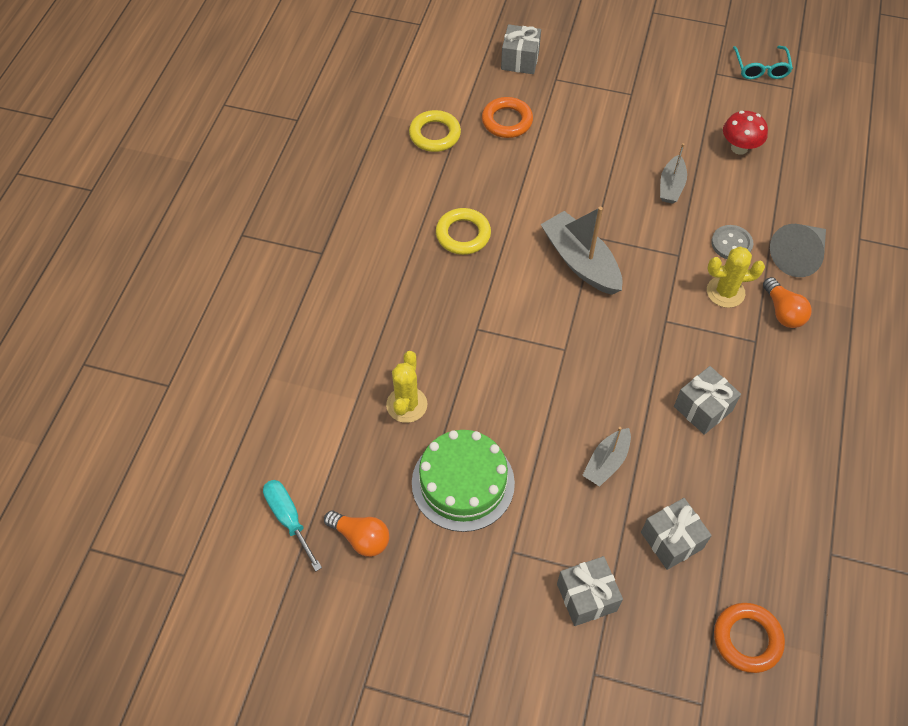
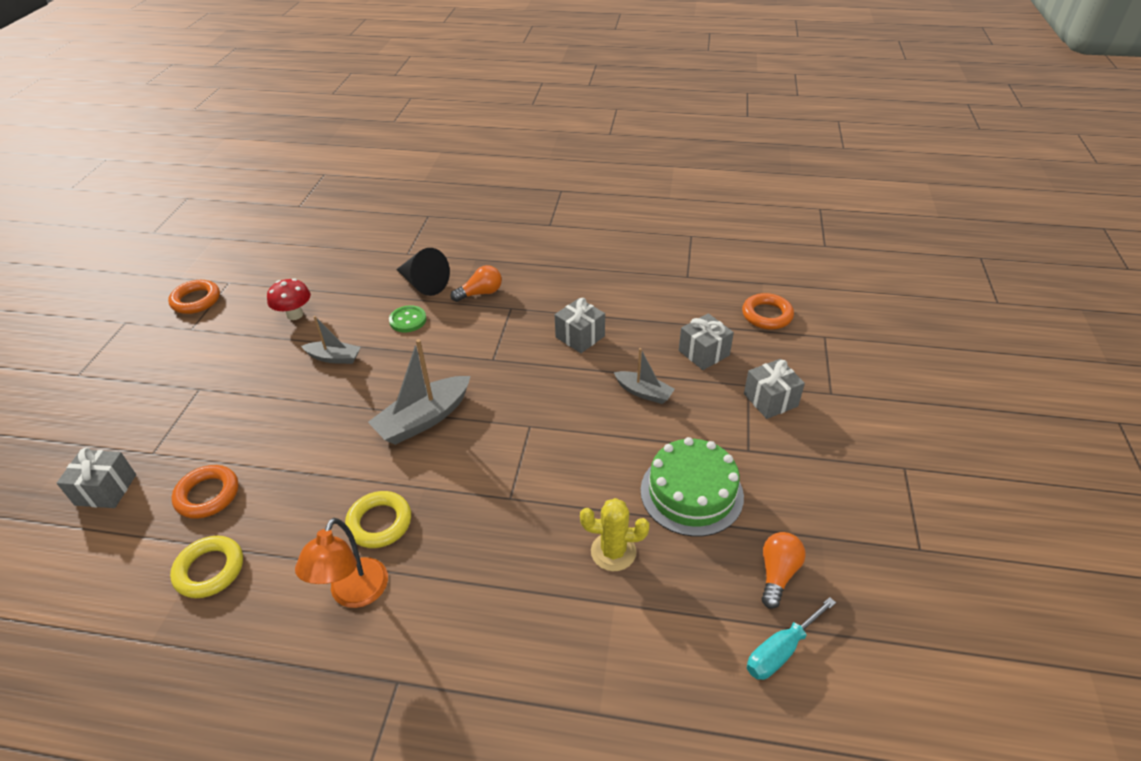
camera: 95 degrees left, 15 degrees down
yellow cactus [707,247,765,308] -> none
grey button [711,225,753,259] -> green button [389,305,426,332]
turquoise glasses [733,46,793,79] -> orange ring [168,280,220,314]
grey cone [770,224,826,277] -> black cone [396,248,450,296]
none -> orange lamp [295,518,388,608]

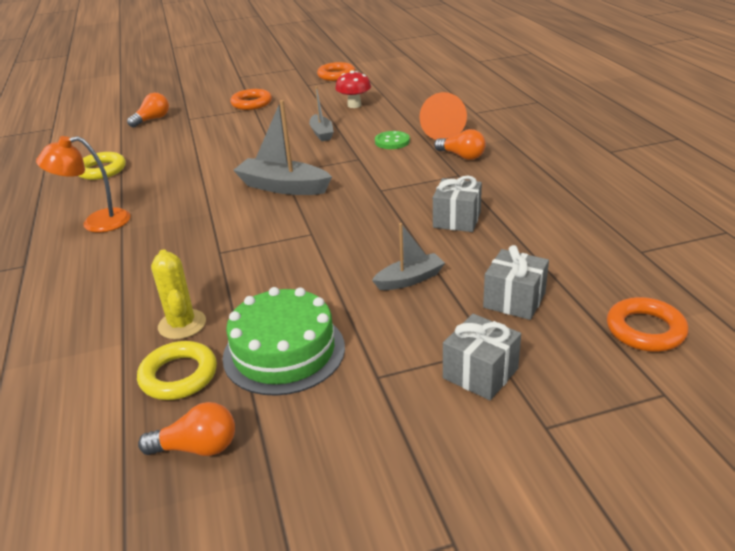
camera: 65 degrees right, 10 degrees down
grey gift [57,448,136,508] -> orange light bulb [127,93,169,128]
orange ring [172,465,239,519] -> orange ring moved to [230,89,272,110]
yellow ring [345,491,411,548] -> yellow ring moved to [137,341,217,400]
black cone [396,248,450,296] -> orange cone [420,92,467,140]
grey boat [613,348,675,404] -> grey boat turned 120 degrees counterclockwise [372,223,445,290]
turquoise screwdriver [747,597,836,680] -> none

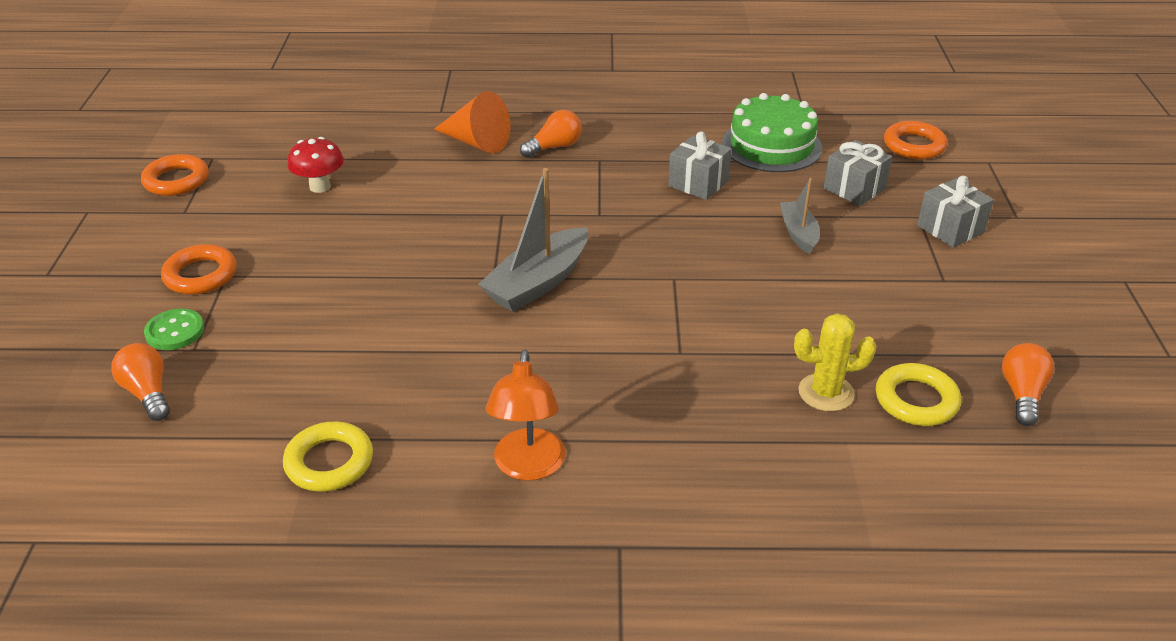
camera: 75 degrees left, 5 degrees up
green cake [222,287,345,396] -> green cake moved to [722,93,822,172]
grey boat [309,86,334,141] -> none
green button [375,131,410,149] -> green button moved to [144,308,204,350]

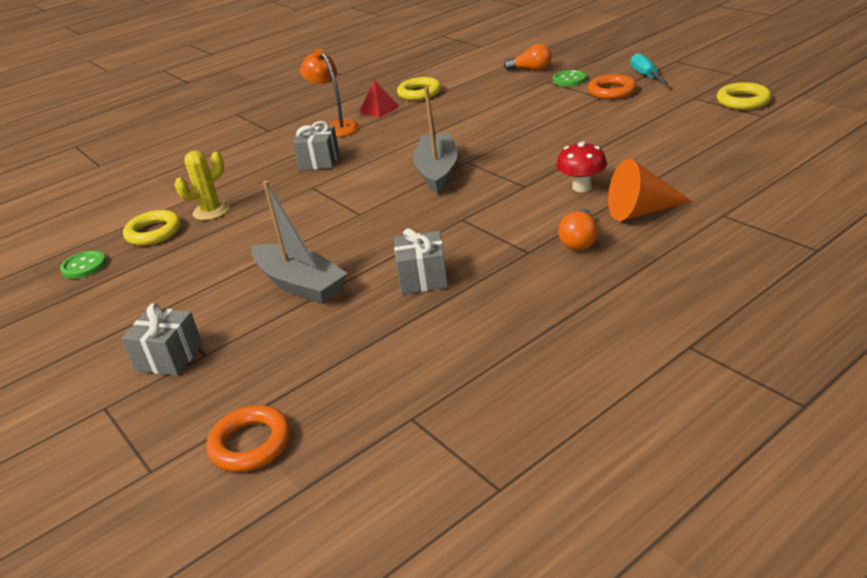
camera: 145 degrees right, 5 degrees down
orange ring [141,154,208,196] -> yellow ring [717,82,771,110]
red mushroom [287,137,344,193] -> red mushroom moved to [556,141,607,192]
green cake [722,93,822,172] -> none
grey boat [780,178,820,254] -> grey boat [252,181,348,304], size x1.69
grey gift [824,140,892,206] -> grey gift moved to [293,121,340,170]
orange light bulb [1002,343,1054,426] -> green button [60,250,107,279]
none -> red pyramid [359,80,400,118]
none -> turquoise screwdriver [630,53,669,84]

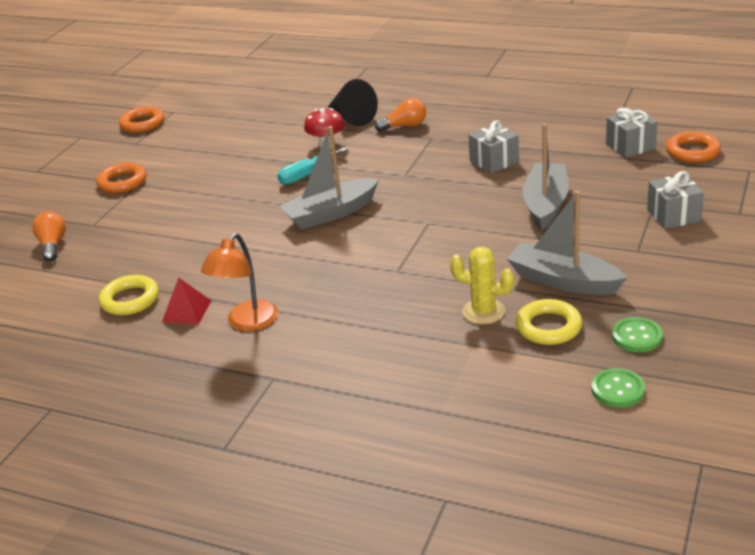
camera: 120 degrees left, 0 degrees up
grey gift [293,121,340,170] -> grey gift moved to [606,108,657,158]
green button [553,70,586,86] -> green button moved to [591,368,645,408]
orange cone [608,159,692,221] -> black cone [328,79,378,126]
turquoise screwdriver [630,53,669,84] -> turquoise screwdriver moved to [277,147,347,185]
yellow ring [717,82,771,110] -> orange ring [119,106,164,133]
none -> grey boat [507,191,627,295]

